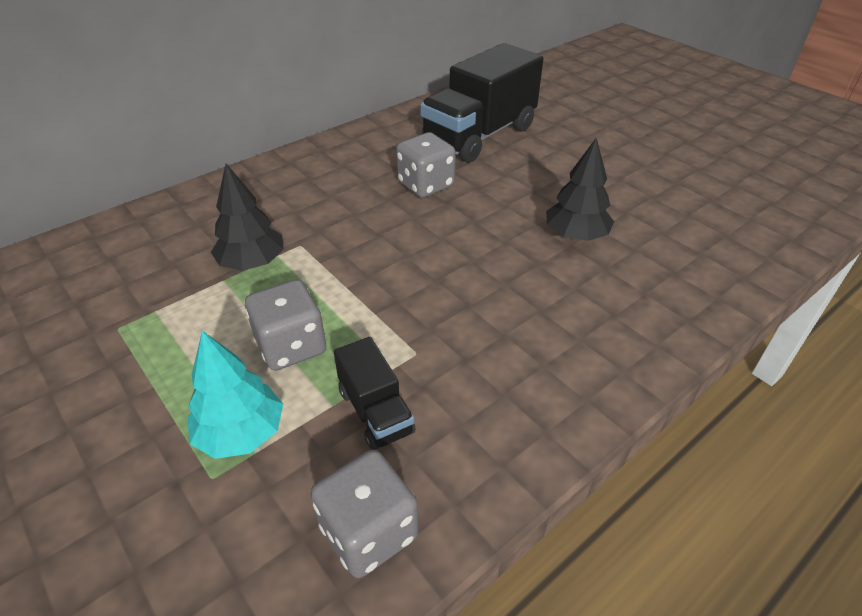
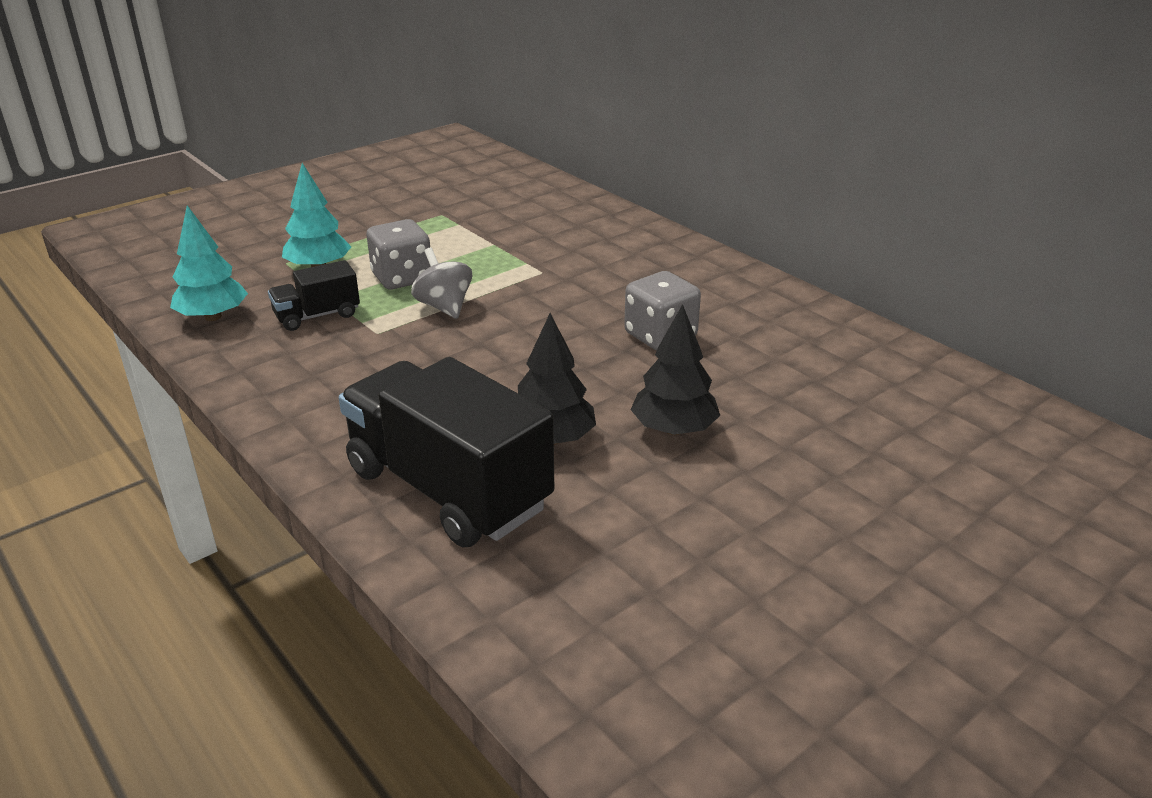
camera: 90 degrees right, 10 degrees down
black tree [211,164,284,271] -> black tree moved to [631,304,720,435]
grey dice [311,450,419,578] -> turquoise tree [170,205,248,321]
black truck [420,43,543,162] -> black truck moved to [339,357,554,547]
none -> grey spinning top [411,248,472,319]

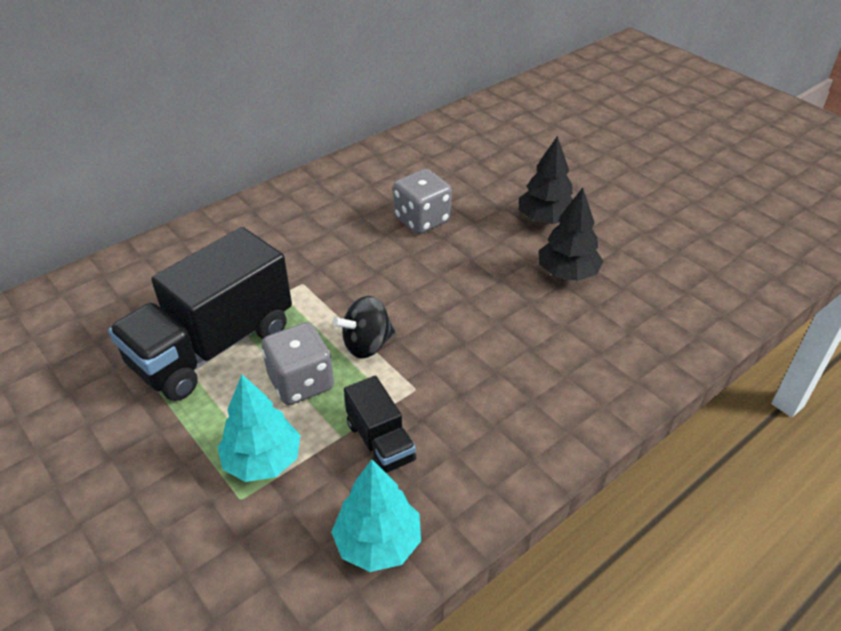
camera: 90 degrees left, 10 degrees up
black truck [339,357,554,547] -> black truck moved to [108,227,292,401]
grey spinning top [411,248,472,319] -> black spinning top [332,296,395,359]

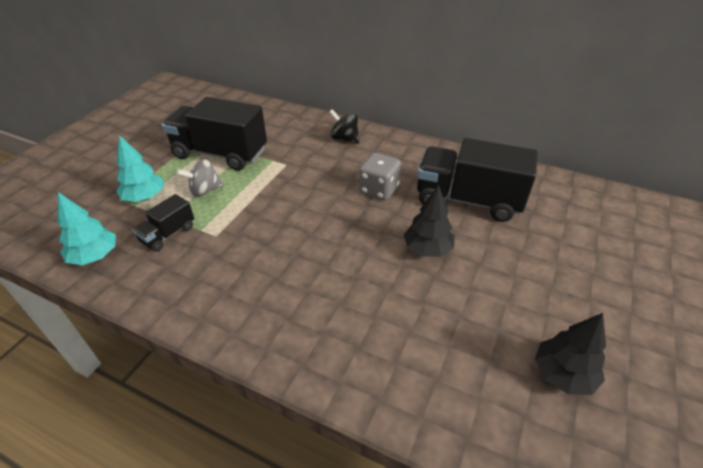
camera: 65 degrees right, 0 degrees up
grey dice [261,322,334,405] -> grey spinning top [176,159,224,197]
black spinning top [332,296,395,359] -> black spinning top moved to [329,109,359,144]
black tree [539,187,603,281] -> black tree moved to [535,313,606,395]
none -> black truck [417,138,538,222]

